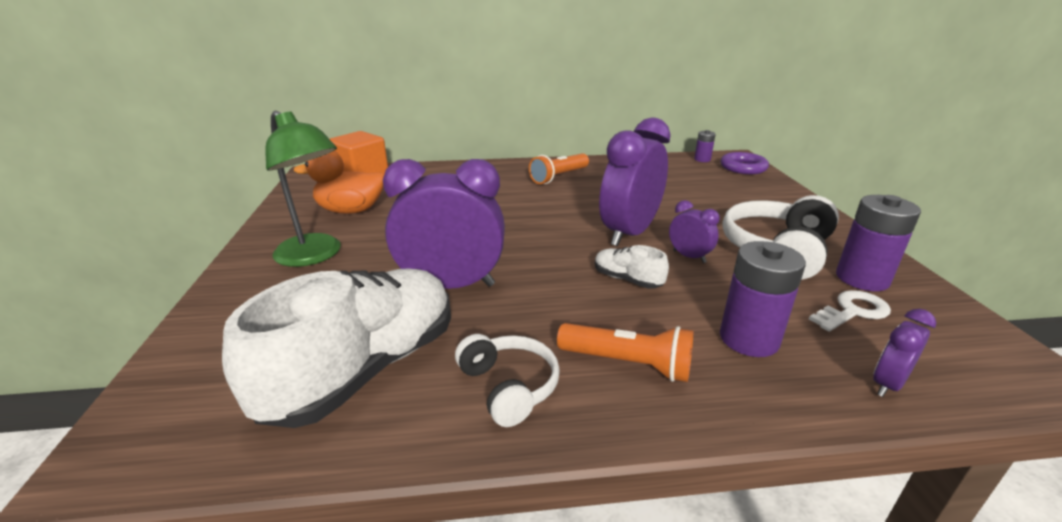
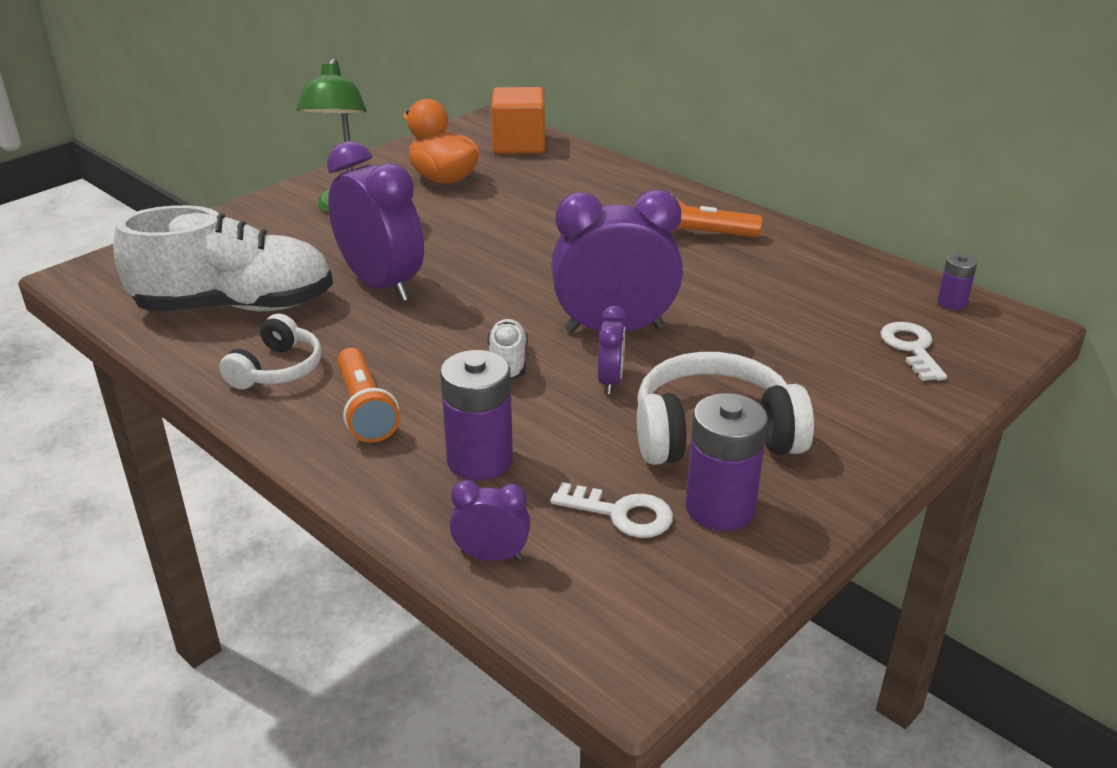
camera: 50 degrees right, 5 degrees up
purple ring [720,152,769,174] -> none
none -> white key [880,322,947,381]

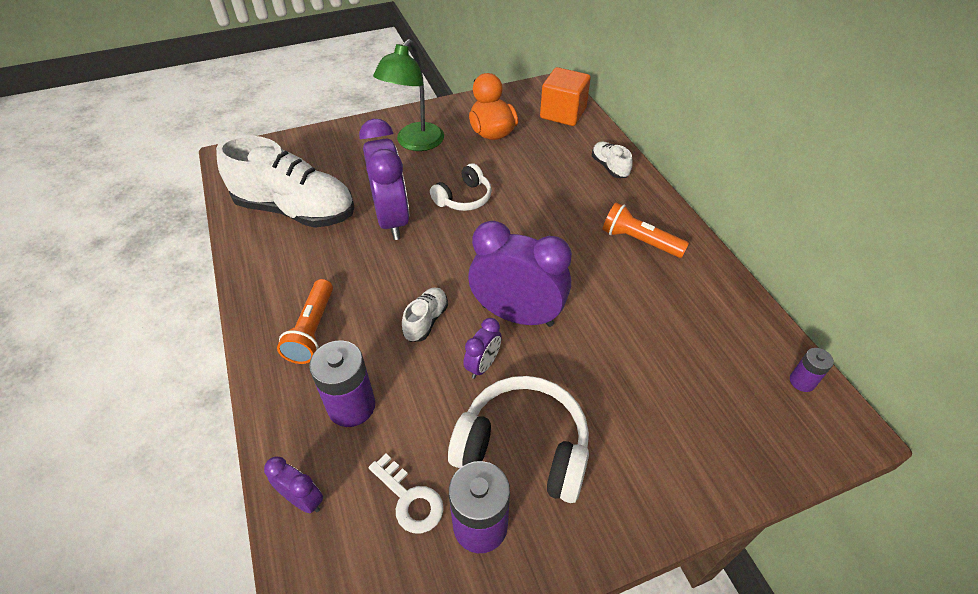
camera: 25 degrees right, 15 degrees up
white headphones [219,314,322,389] -> white headphones moved to [430,163,492,211]
white key [880,322,947,381] -> none
none -> white shoe [592,141,633,178]

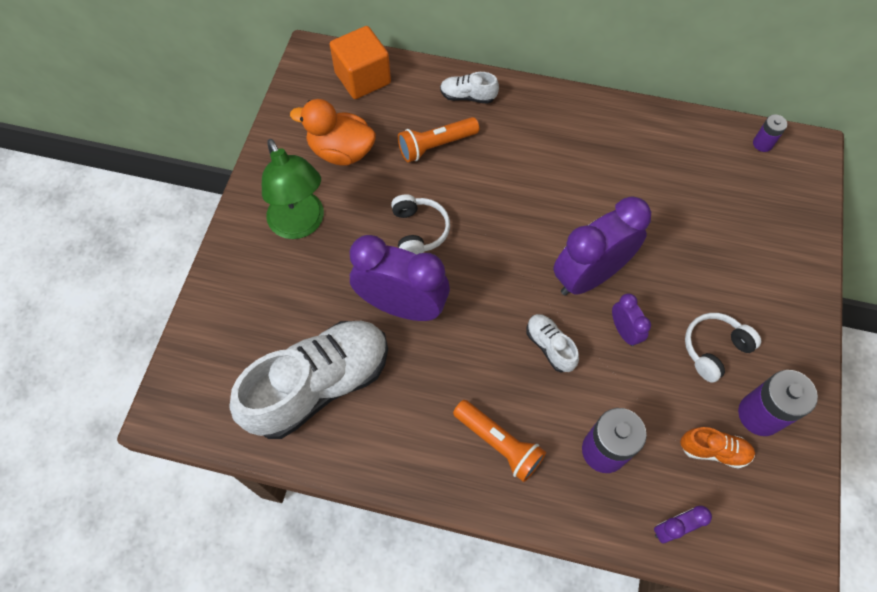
camera: 55 degrees left, 15 degrees up
white key [369,454,444,533] -> orange shoe [680,427,755,469]
white headphones [448,376,589,503] -> white headphones [685,313,761,383], size x0.61
orange flashlight [602,203,689,258] -> orange flashlight moved to [398,117,479,162]

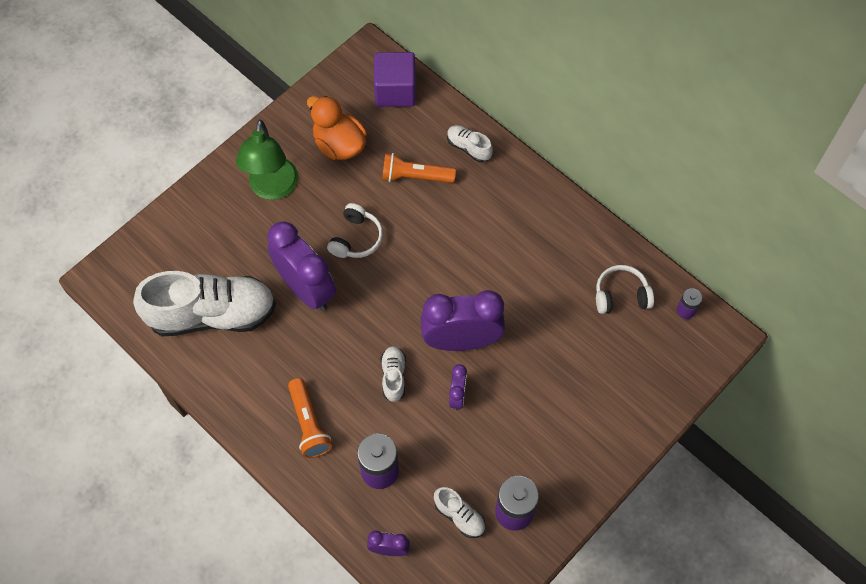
camera: 30 degrees right, 0 degrees up
orange cube [330,26,391,99] -> purple cube [374,52,416,107]
orange shoe [680,427,755,469] -> white shoe [434,487,485,538]
white headphones [685,313,761,383] -> white headphones moved to [596,265,654,314]

